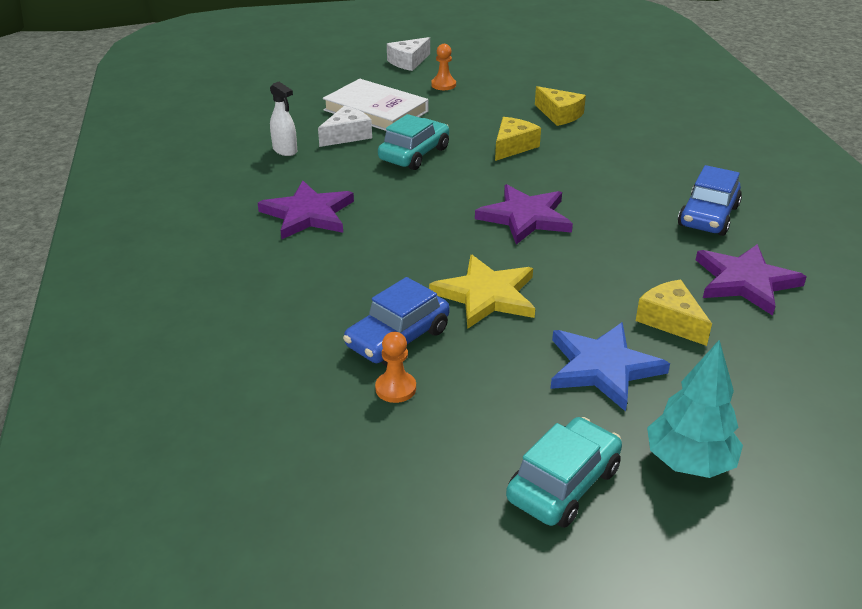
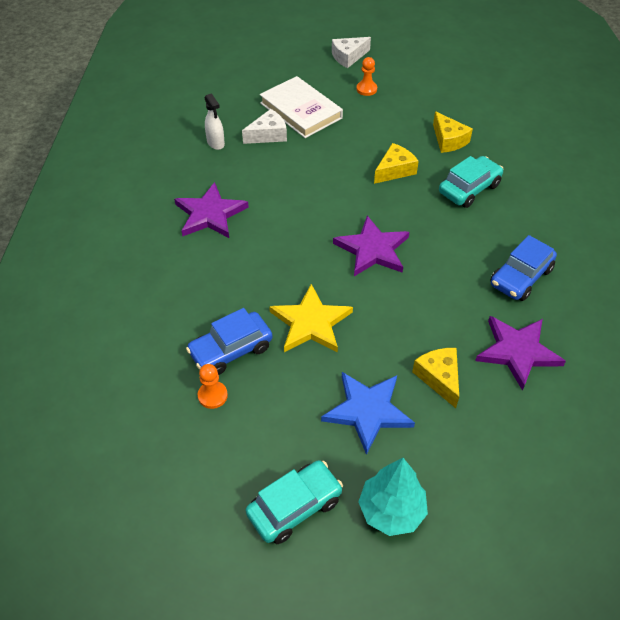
camera: 15 degrees right, 15 degrees up
turquoise car [378,114,449,170] -> turquoise car moved to [439,156,504,208]

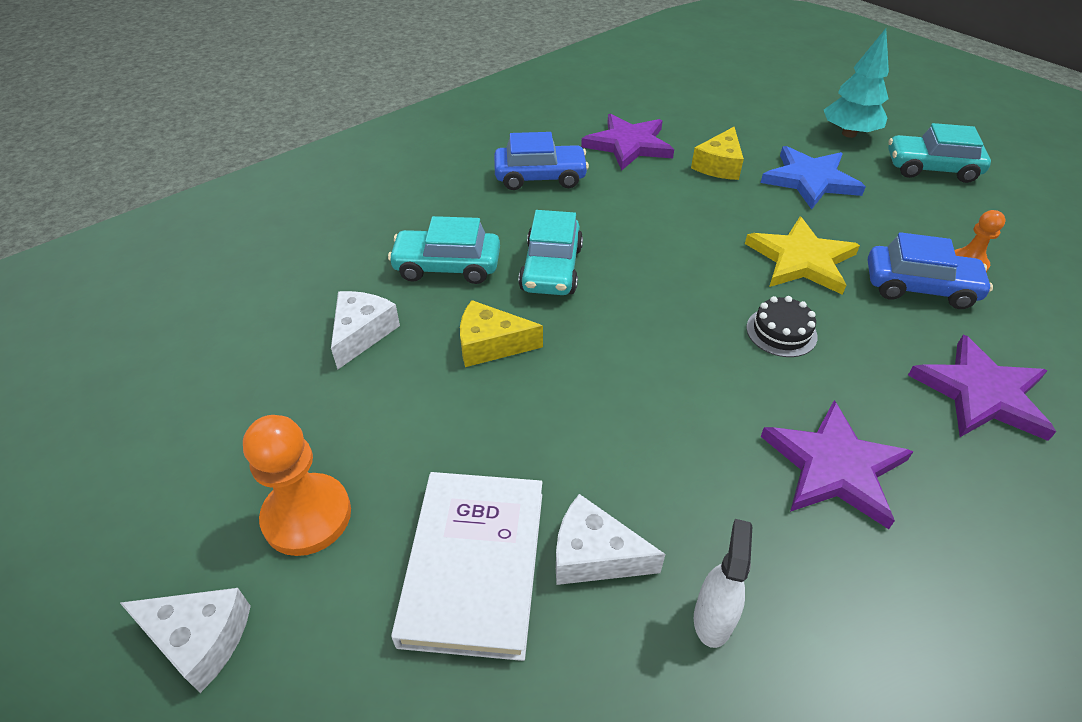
camera: 135 degrees left, 5 degrees down
purple star [333,216,409,276] -> purple star moved to [908,335,1056,441]
orange pawn [356,57,377,96] -> orange pawn [243,415,351,556], size x1.71
yellow cheese [433,111,473,153] -> white cheese [331,291,400,370]
none -> turquoise car [518,210,583,295]
none -> black cake [746,296,818,357]

